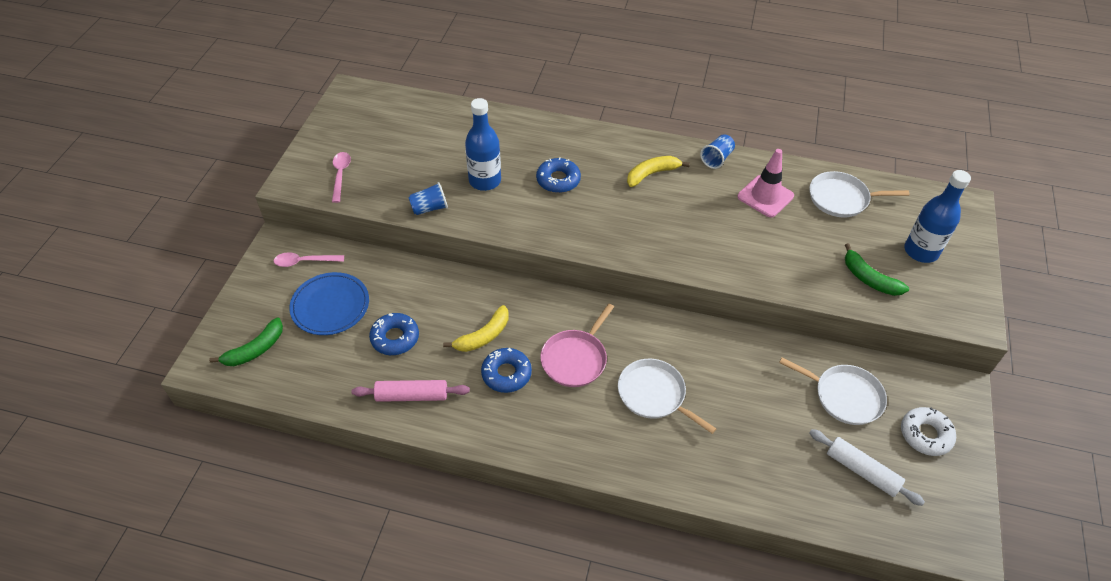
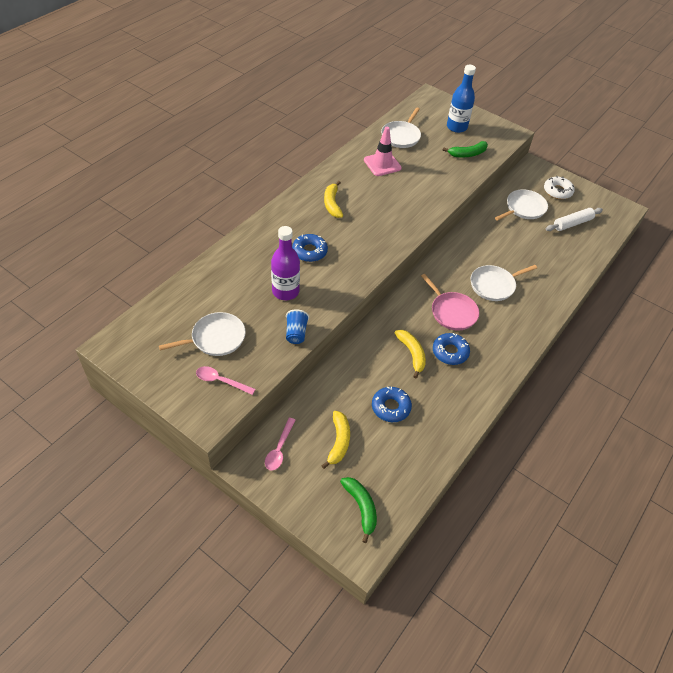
camera: 70 degrees left, 0 degrees up
blue plate [289,272,369,335] -> yellow banana [321,411,350,469]
pink rolling pin [352,380,470,402] -> none
blue bottle [465,98,501,191] -> purple bottle [271,226,300,300]
blue cup [700,134,735,169] -> none
none -> white pan [159,312,246,356]

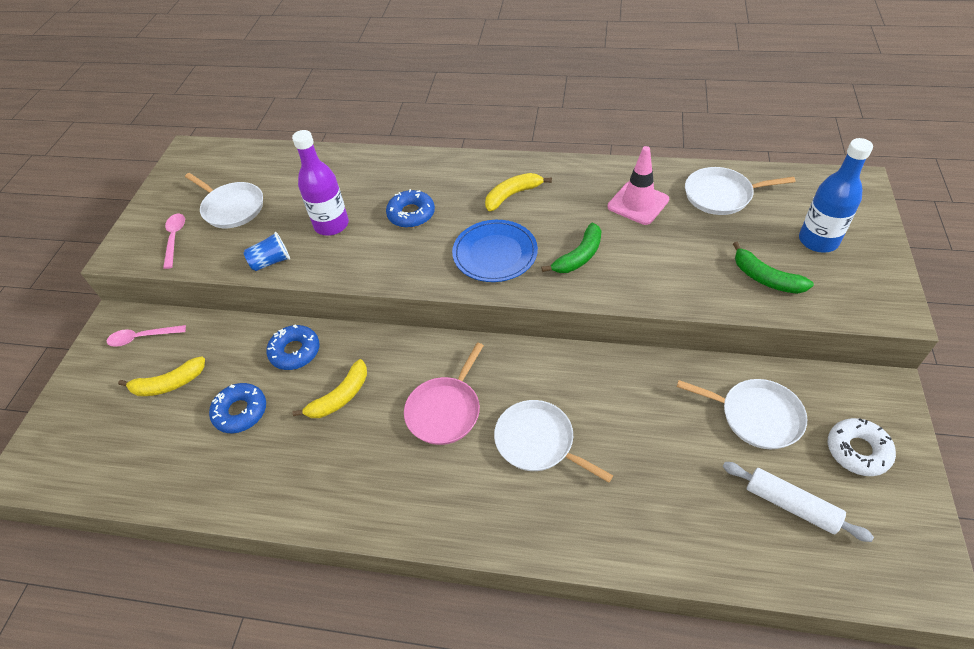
camera: 70 degrees right, 0 degrees up
green banana [340,477,377,543] -> green banana moved to [541,223,602,273]
blue donut [433,333,470,365] -> blue donut moved to [266,325,320,370]
none -> blue plate [452,220,538,282]

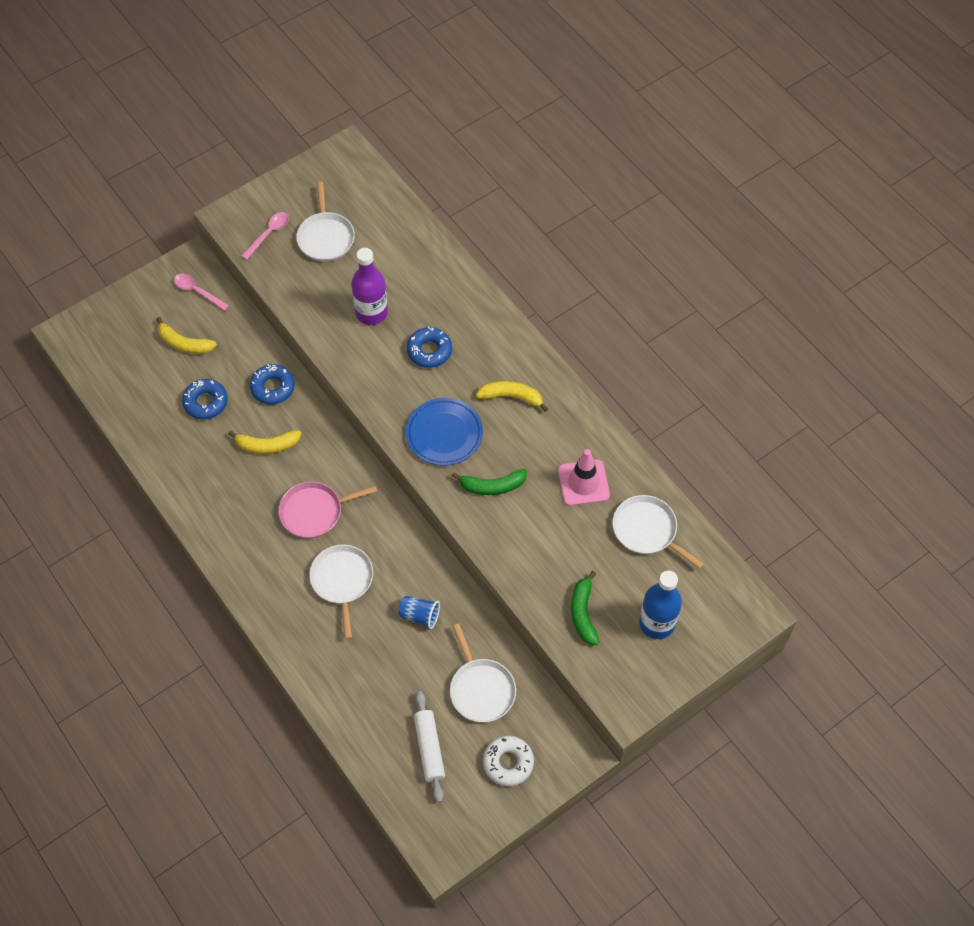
camera: 40 degrees right, 10 degrees up
blue cup [244,232,290,271] -> blue cup moved to [398,596,440,629]

